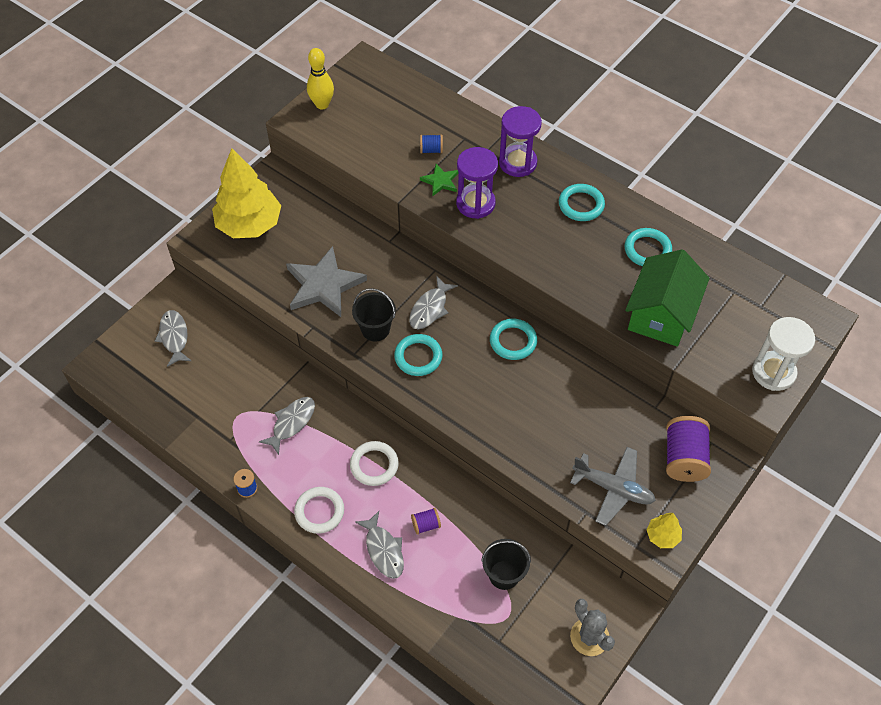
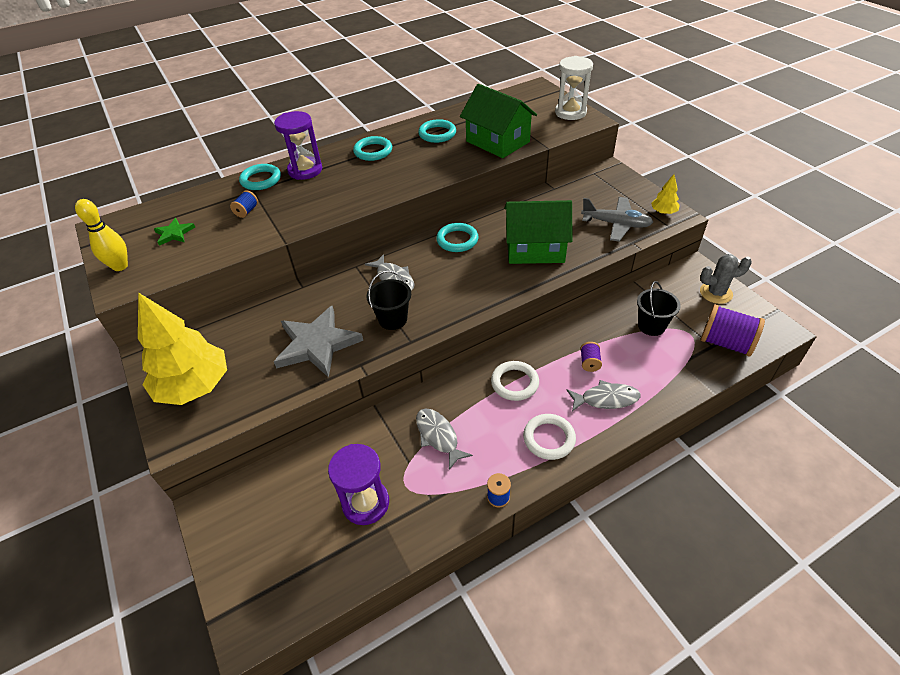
camera: 65 degrees left, 10 degrees down
grey fish [155,310,191,367] -> none
turquoise ring [394,334,442,376] -> turquoise ring moved to [239,164,281,190]
green star [420,164,459,196] -> green star moved to [154,218,195,246]
purple hourglass [456,147,498,219] -> purple hourglass moved to [328,444,389,525]
grey plane [570,447,656,526] -> grey plane turned 60 degrees clockwise [581,197,653,242]
purple spool [666,416,711,482] -> purple spool moved to [701,304,765,356]
none -> green house [504,200,573,264]

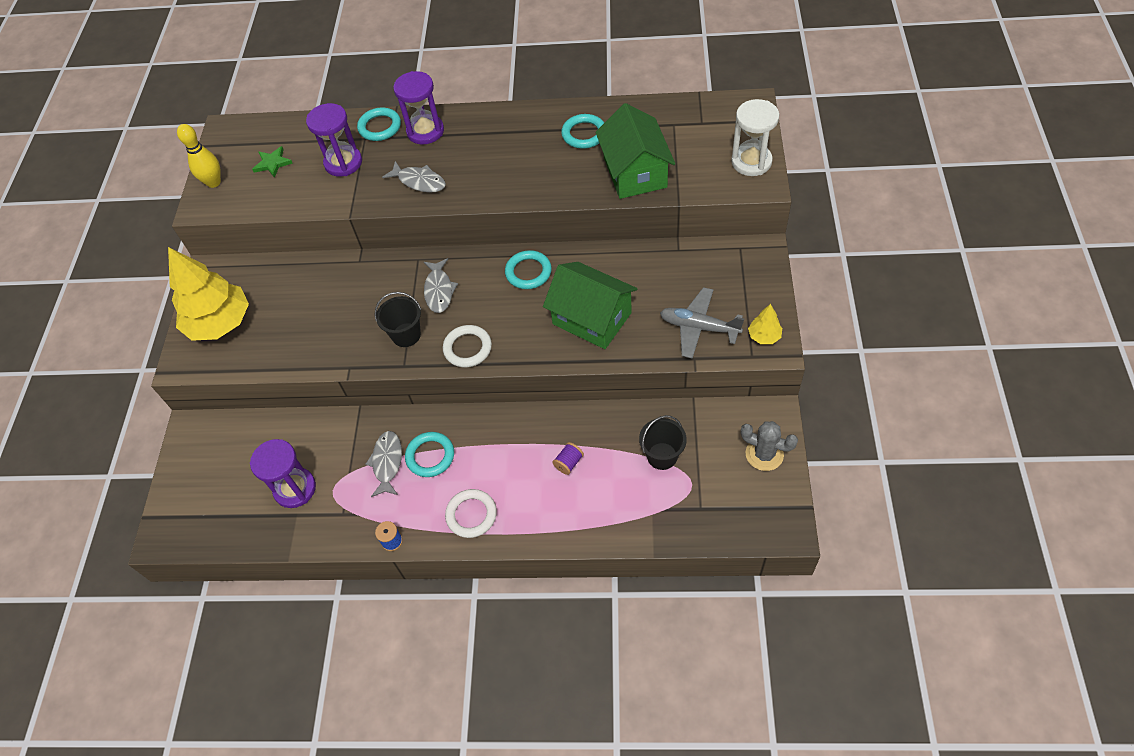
camera: 35 degrees right, 10 degrees up
blue spool [230,190,258,218] -> purple hourglass [306,103,362,177]
grey star [274,305,363,378] -> none
turquoise ring [353,136,392,161] -> turquoise ring moved to [405,432,454,477]
white ring [491,361,539,401] -> white ring moved to [443,325,492,367]
grey fish [567,380,641,411] -> grey fish moved to [382,161,446,193]
grey plane [581,197,653,242] -> grey plane turned 150 degrees clockwise [660,287,744,359]
purple spool [701,304,765,356] -> none

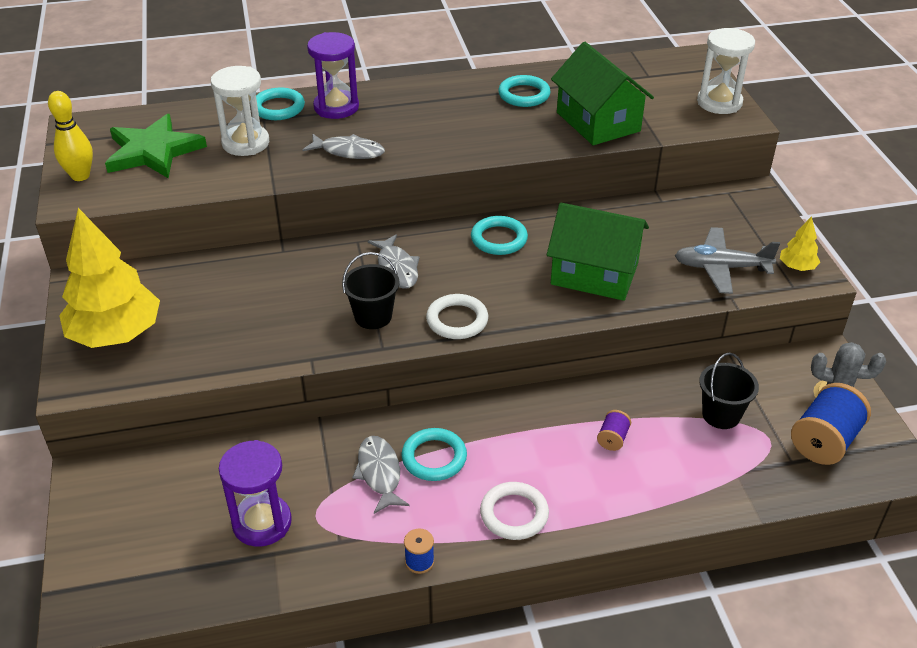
camera: 20 degrees left, 15 degrees down
green star [252,146,293,178] -> green star [105,114,207,178], size x2.03
purple hourglass [306,103,362,177] -> white hourglass [211,66,269,156]
none -> blue spool [791,383,871,465]

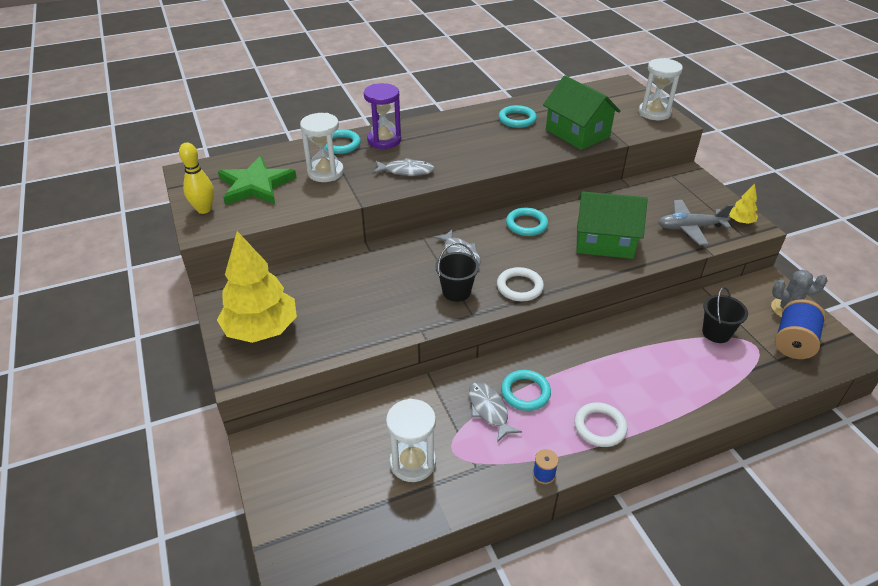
camera: 10 degrees left, 0 degrees up
purple hourglass [219,440,292,547] -> white hourglass [386,398,436,482]
purple spool [597,410,631,451] -> none

